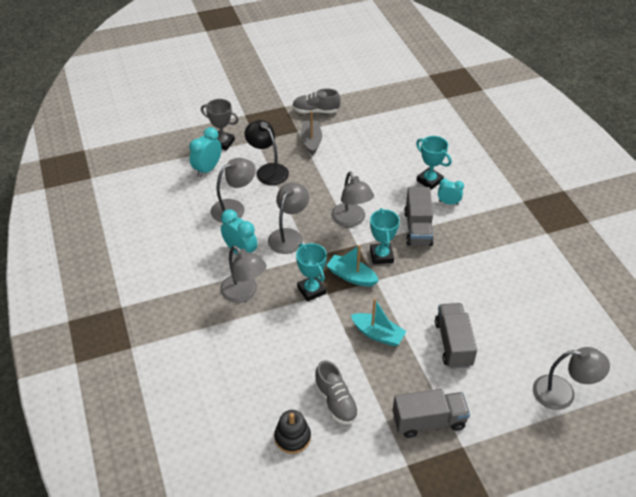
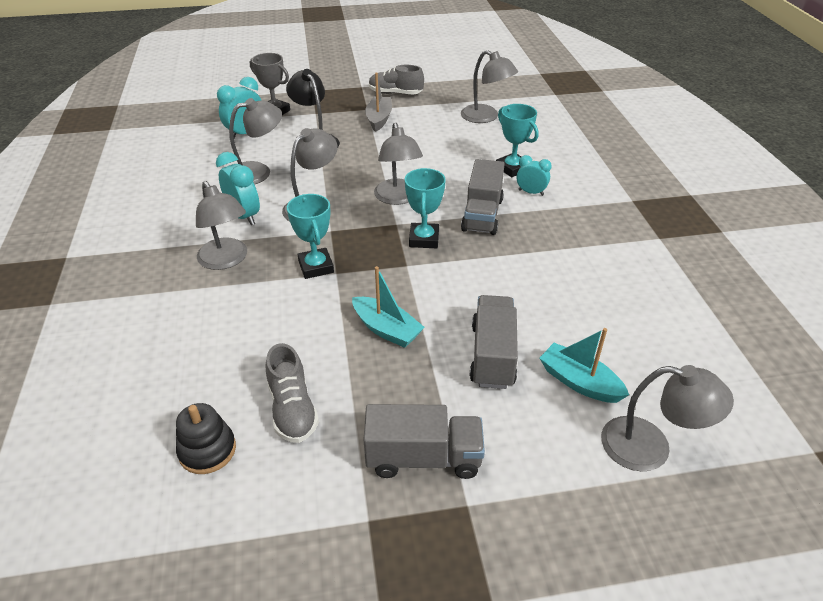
camera: 10 degrees right, 5 degrees down
turquoise boat [326,245,379,286] -> turquoise boat moved to [539,328,629,403]
none -> grey lamp [461,50,518,123]

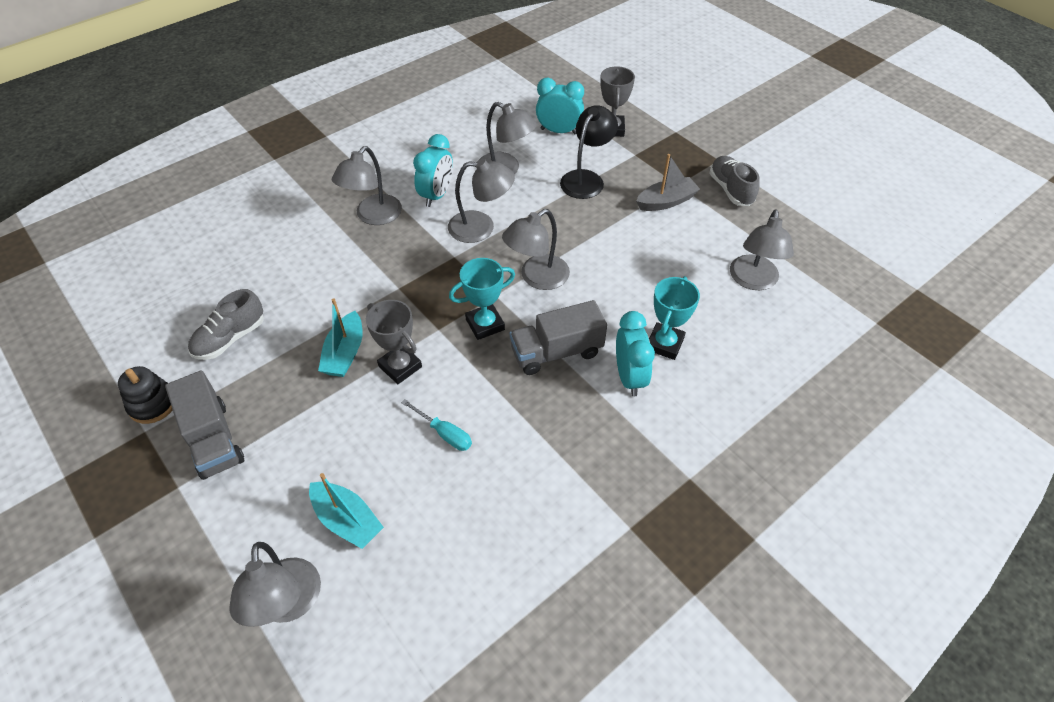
camera: 60 degrees right, 10 degrees up
black stacking toy [176,403,236,474] -> black stacking toy moved to [118,366,172,424]
turquoise trophy [287,194,334,279] -> none
grey truck [470,295,518,389] -> none
turquoise clock [517,155,552,196] -> turquoise clock [616,311,655,397], size x1.55
turquoise boat [539,328,629,403] -> turquoise boat turned 120 degrees clockwise [309,473,384,549]
none -> grey trophy [366,300,422,384]
none -> turquoise screwdriver [401,399,472,451]

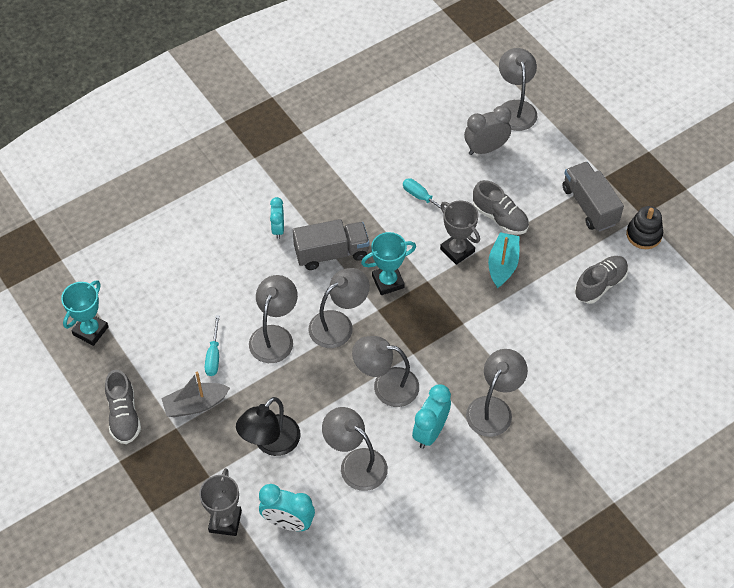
camera: 175 degrees left, 5 degrees up
turquoise boat [309,473,384,549] -> grey clock [464,106,511,155]
turquoise clock [616,311,655,397] -> turquoise clock [270,197,284,239], size x0.64
turquoise trophy [649,276,700,360] -> turquoise trophy moved to [61,280,109,346]
grey lamp [730,210,794,290] -> grey lamp moved to [249,275,298,363]
none -> turquoise screwdriver [205,315,220,376]
none -> grey shoe [473,180,529,235]

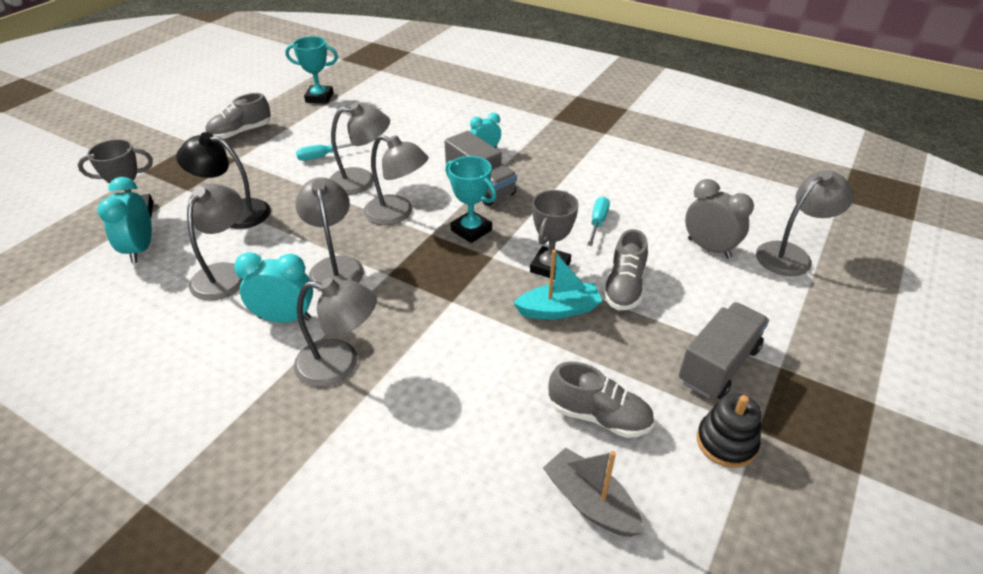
camera: 65 degrees right, 15 degrees down
grey boat [161,372,230,417] -> grey boat moved to [543,448,644,537]

